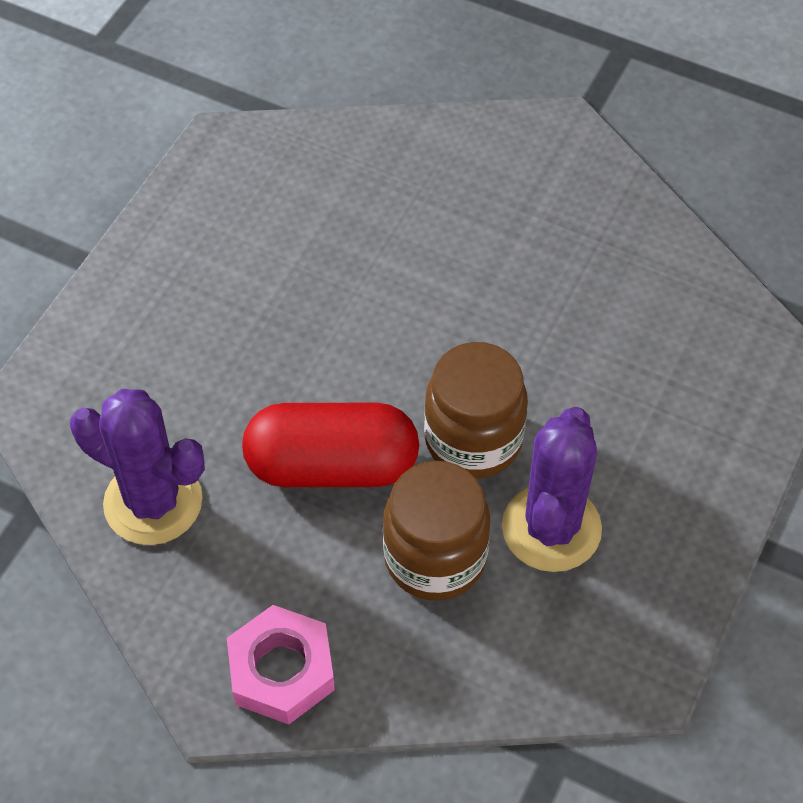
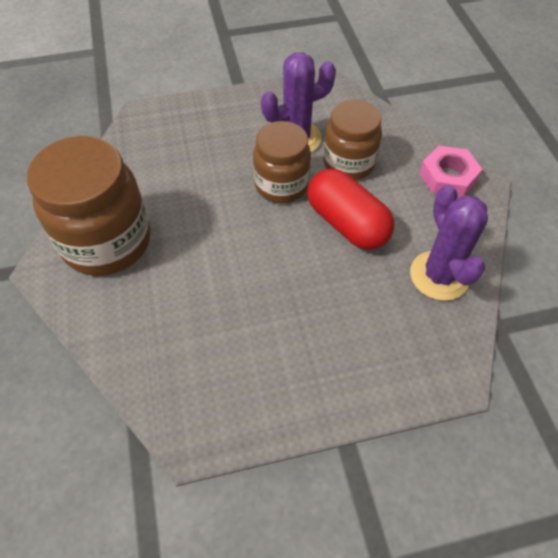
camera: 130 degrees left, 0 degrees up
none -> brown jar [27,136,151,276]

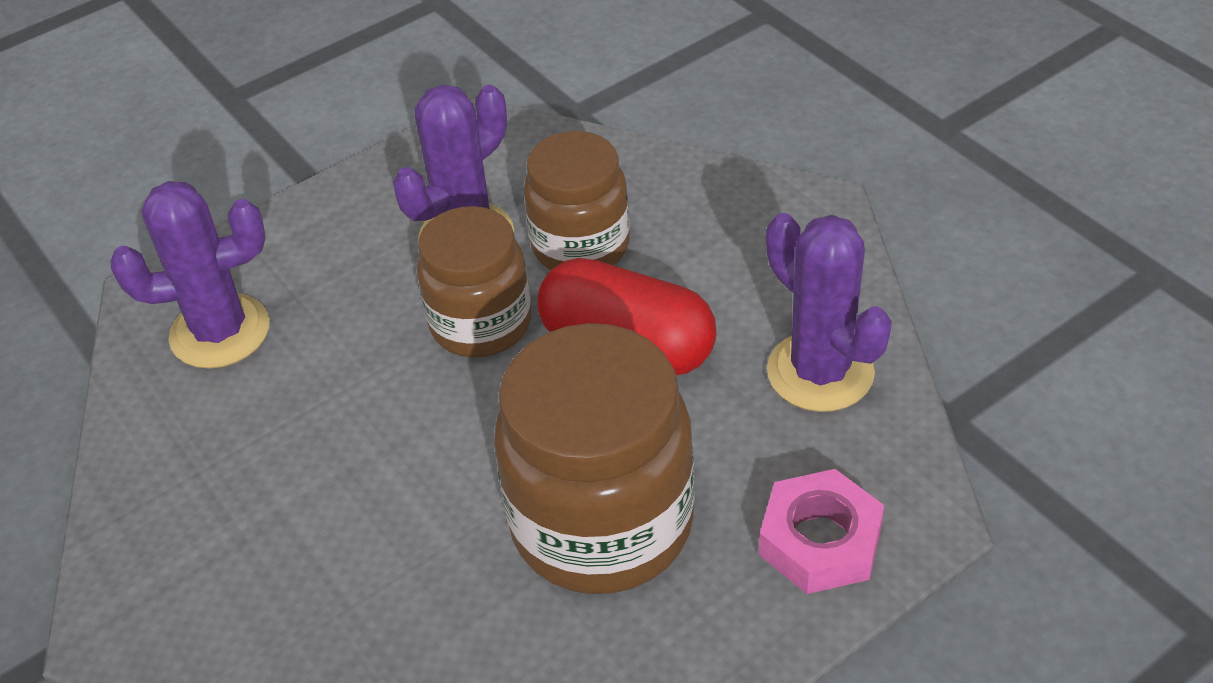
camera: 20 degrees left, 10 degrees down
brown jar [27,136,151,276] -> brown jar moved to [494,323,695,594]
pink nut [419,146,483,198] -> pink nut moved to [759,469,884,594]
none -> purple cactus [111,181,270,369]

